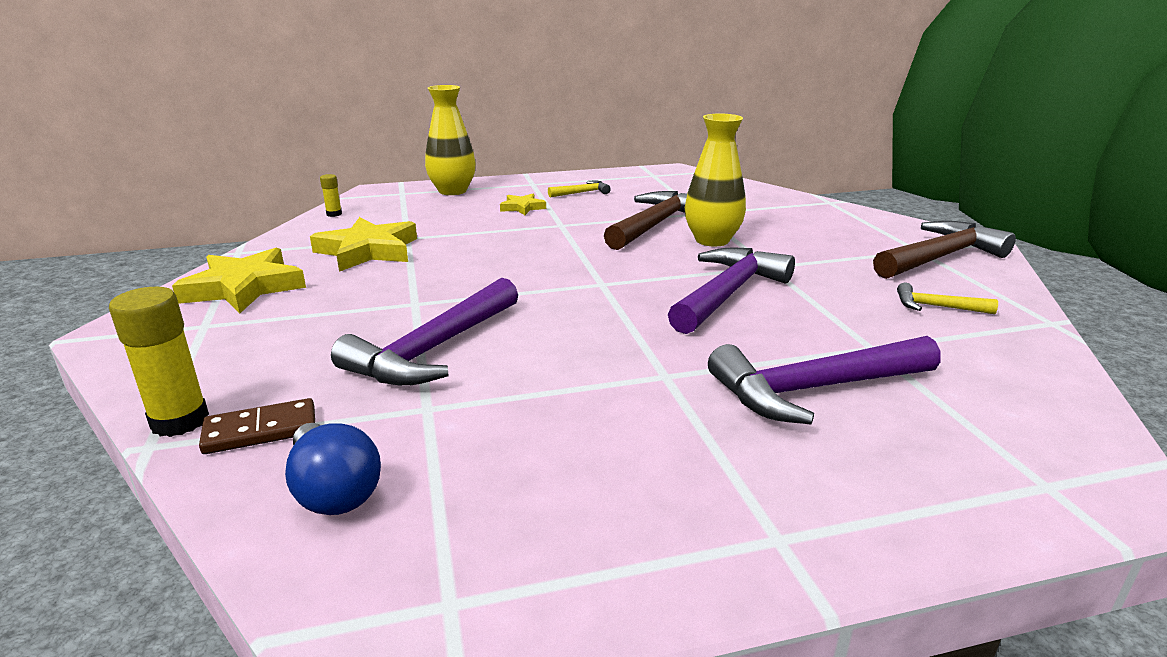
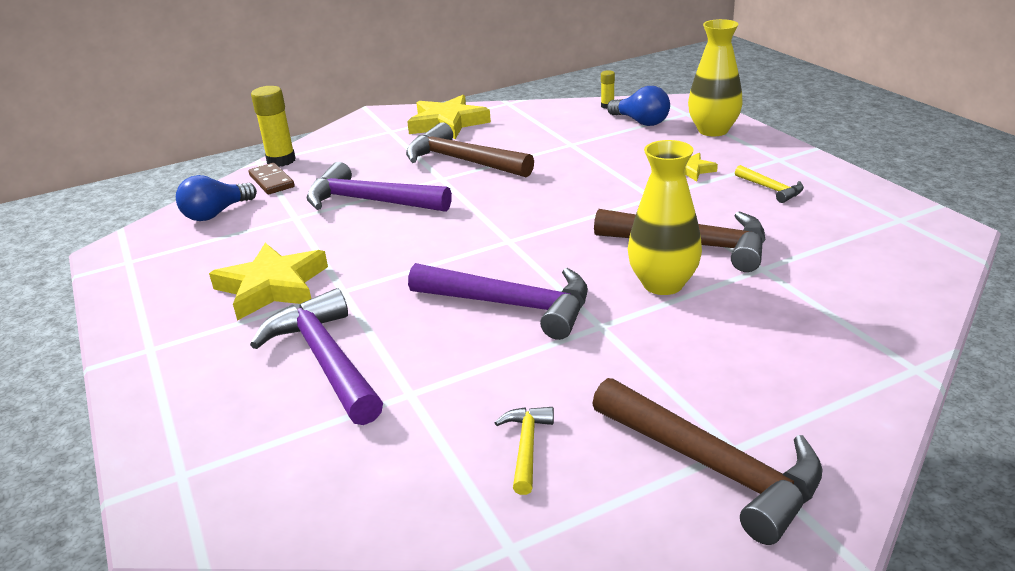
camera: 80 degrees right, 5 degrees up
yellow star [310,217,417,272] -> yellow star moved to [209,243,328,321]
none -> brown hammer [406,122,534,178]
none -> blue light bulb [607,86,670,126]

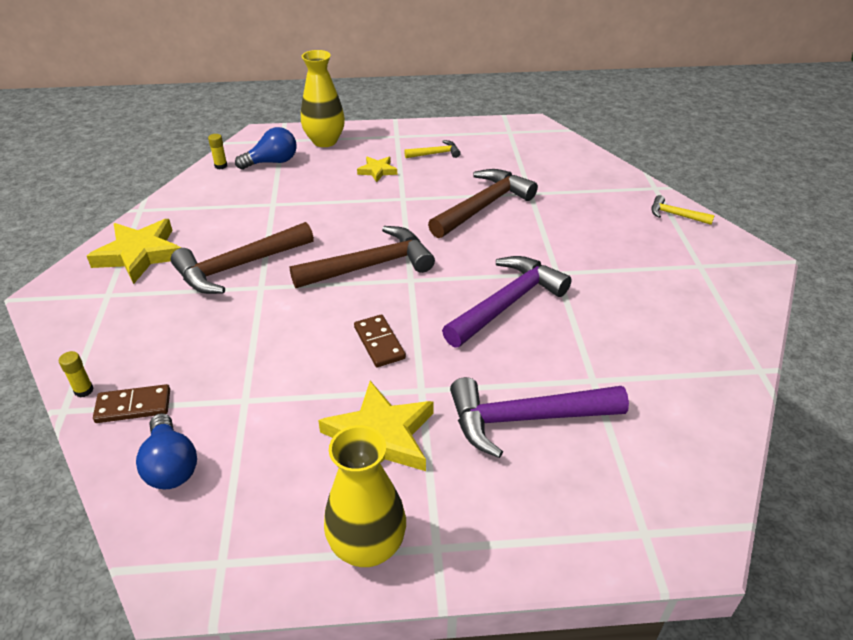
camera: 70 degrees left, 10 degrees up
yellow glue stick [251,86,296,167] -> yellow glue stick [59,351,94,398], size x0.51
purple hammer [306,162,452,212] -> none
yellow hammer [495,407,554,495] -> yellow hammer moved to [651,195,715,225]
brown hammer [592,378,823,545] -> brown hammer moved to [289,226,435,288]
yellow vase [628,140,702,295] -> yellow vase moved to [324,425,406,567]
none -> brown domino [354,314,406,367]

